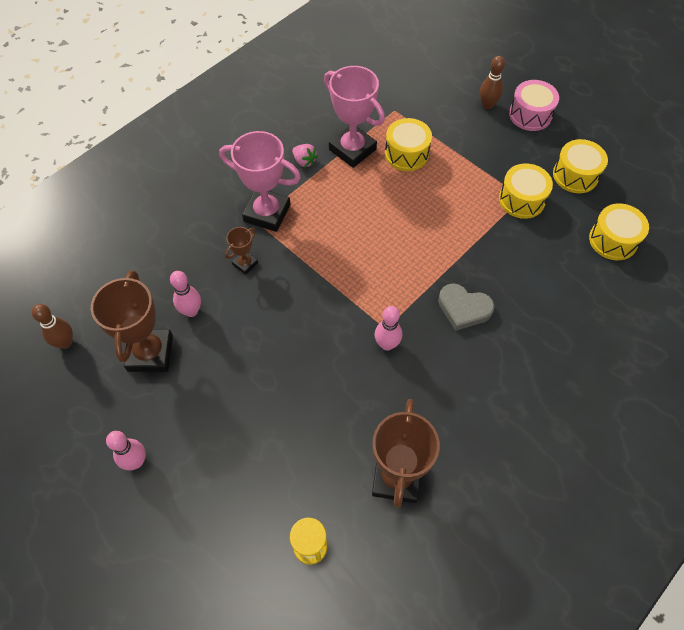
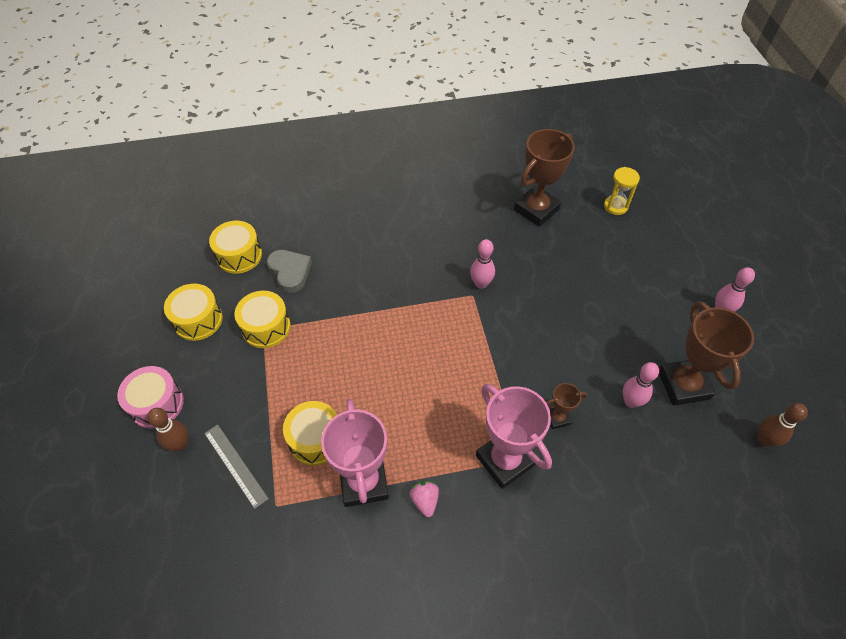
camera: 145 degrees left, 5 degrees down
brown trophy [91,270,173,372] -> brown trophy turned 45 degrees counterclockwise [659,301,754,406]
grey heart [438,283,494,331] -> grey heart moved to [267,250,312,293]
none -> grey ruler [204,424,269,509]

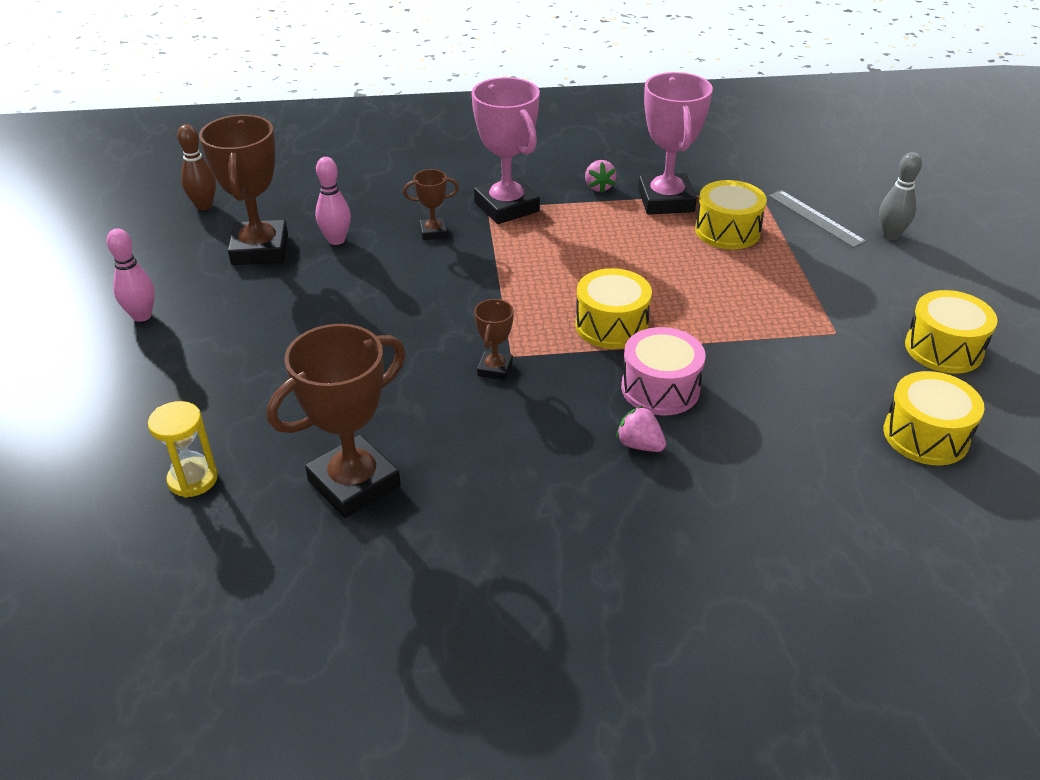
camera: 175 degrees left, 15 degrees down
pink drum [117,366,184,429] -> pink drum moved to [621,327,705,415]
brown bowling pin [147,408,189,451] -> grey bowling pin [879,152,922,240]
yellow drum [234,291,290,348] -> yellow drum moved to [575,268,652,349]
grey heart [267,250,312,293] -> none
pink bowling pin [470,239,495,289] -> brown trophy [474,299,514,380]
none -> pink strawberry [616,406,666,452]

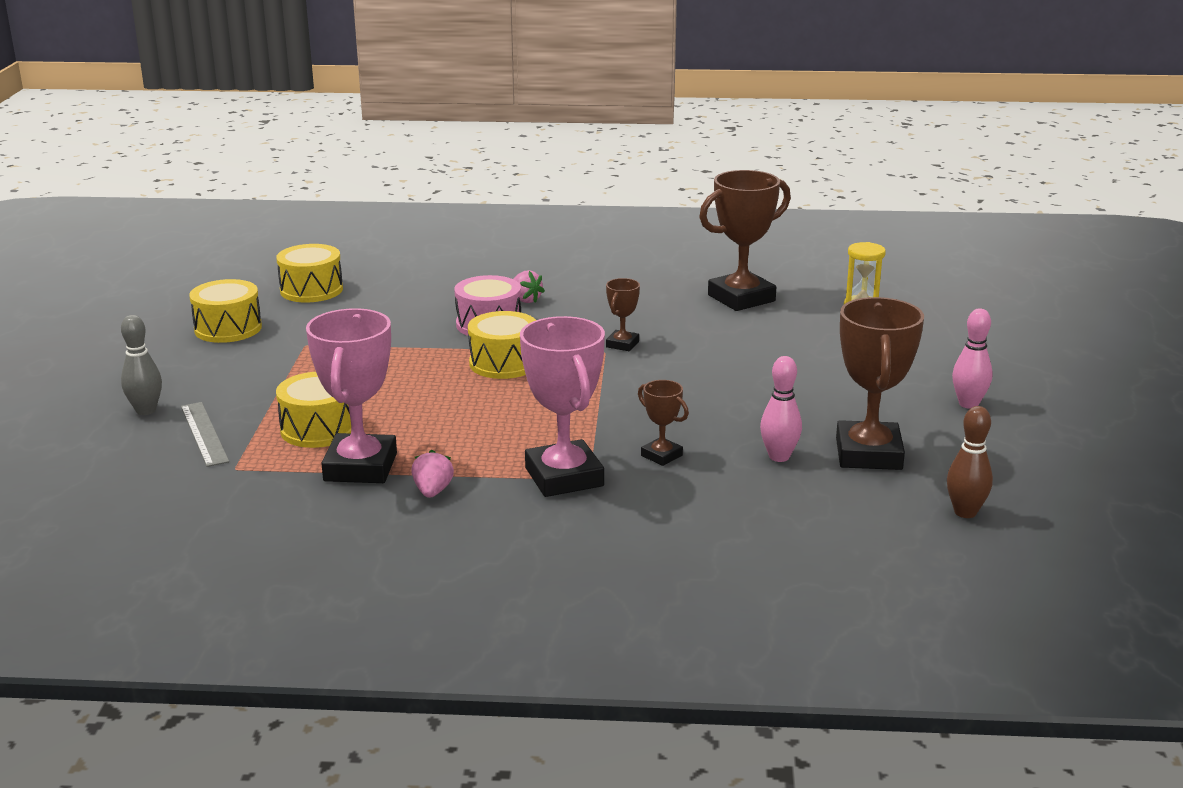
camera: 170 degrees left, 15 degrees down
brown trophy [403,169,459,240] -> brown trophy turned 45 degrees clockwise [638,380,689,466]

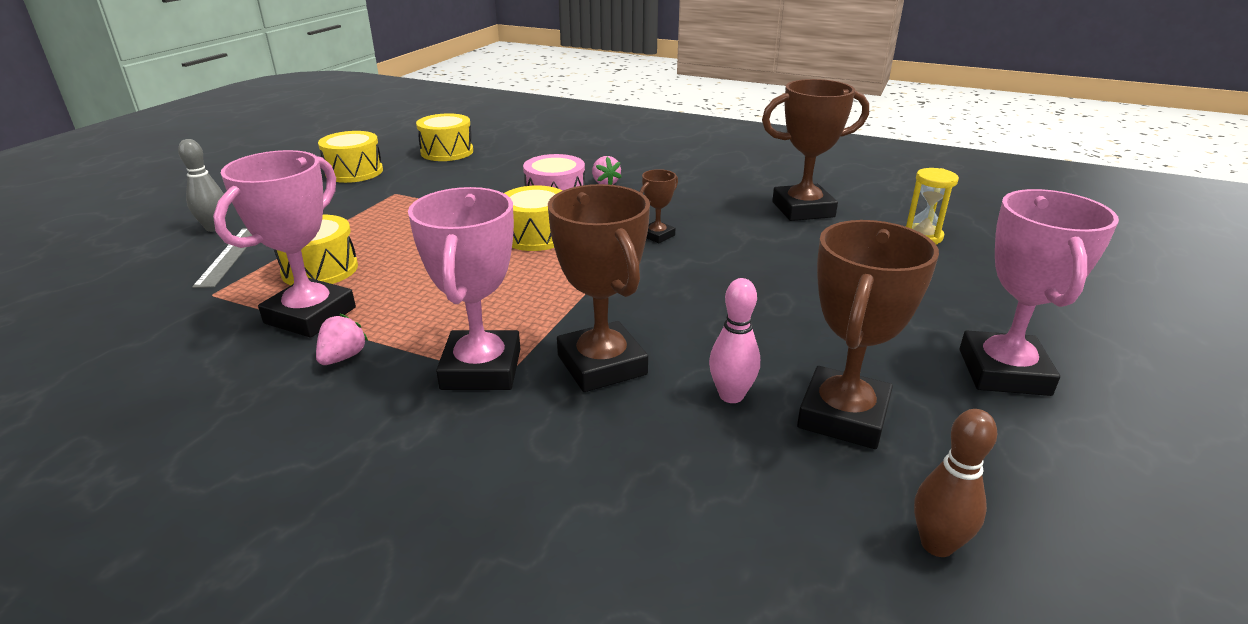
camera: 20 degrees right, 5 degrees up
brown trophy [638,380,689,466] -> brown trophy [548,184,650,392], size x2.04
pink bowling pin [952,309,993,409] -> pink trophy [960,189,1119,396]

